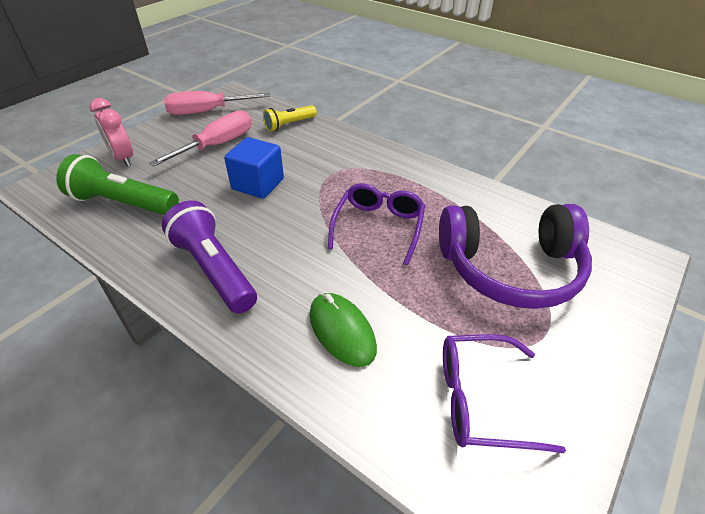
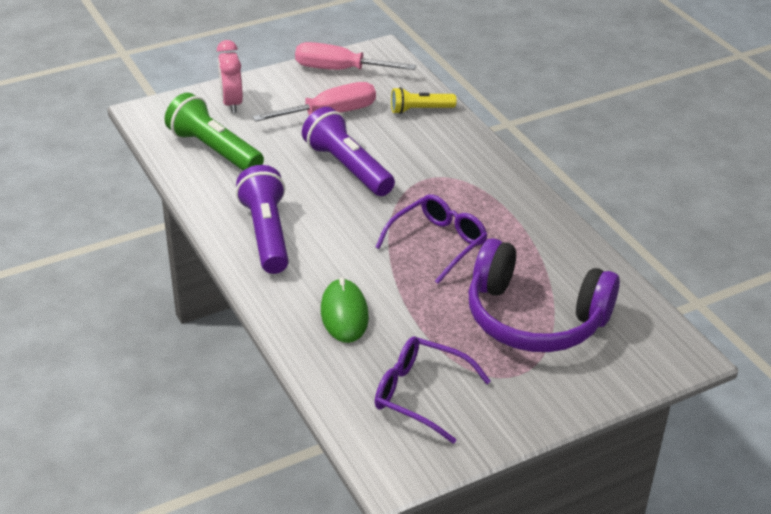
camera: 25 degrees right, 5 degrees down
blue cube [224,137,284,199] -> purple flashlight [302,107,395,196]

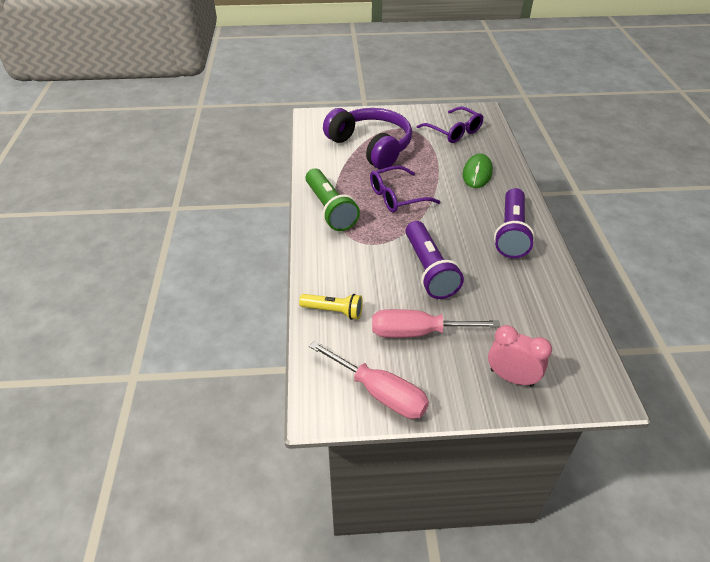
camera: 155 degrees left, 5 degrees up
green flashlight [165,92,264,171] -> green flashlight moved to [306,169,360,231]
pink clock [217,40,243,113] -> pink clock turned 75 degrees counterclockwise [488,325,552,387]

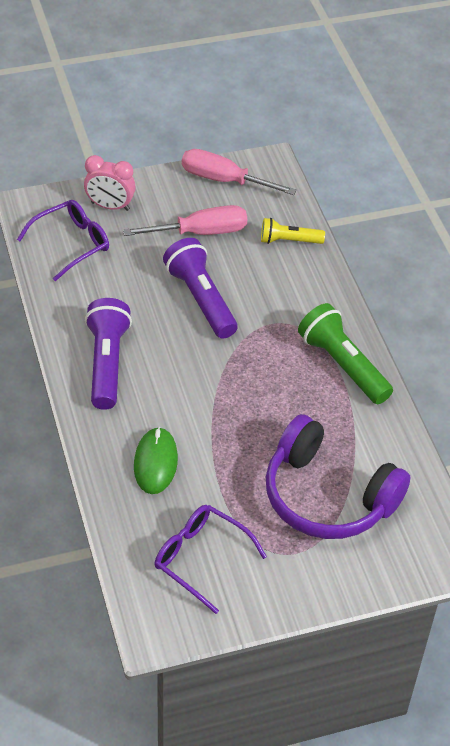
camera: 165 degrees right, 5 degrees up
purple glasses [370,166,441,212] -> purple glasses moved to [17,200,109,281]

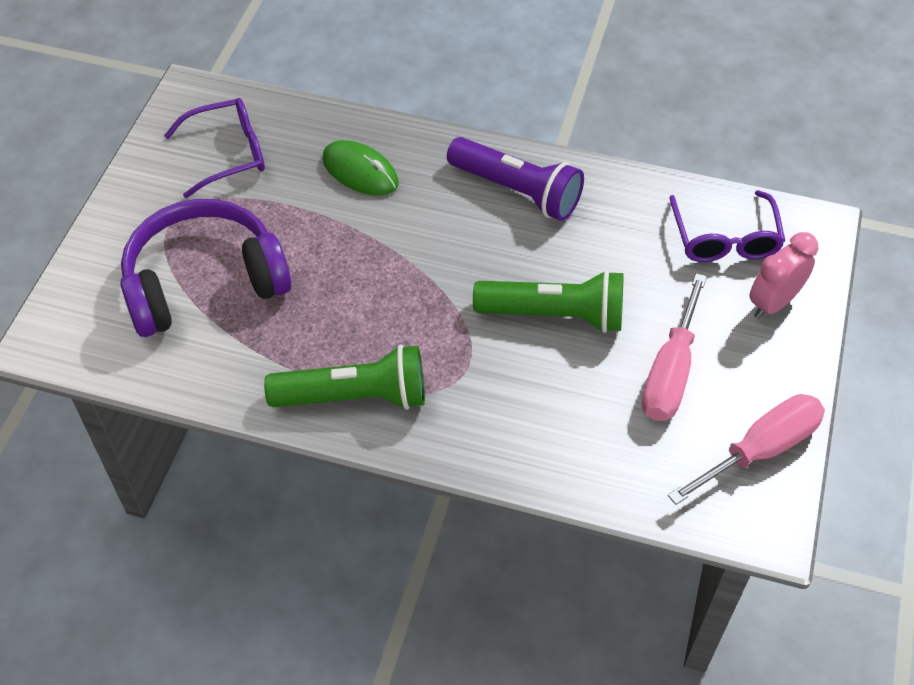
camera: 125 degrees right, 5 degrees up
purple flashlight [163,238,238,339] -> green flashlight [473,270,623,333]
yellow flashlight [261,218,325,244] -> none

